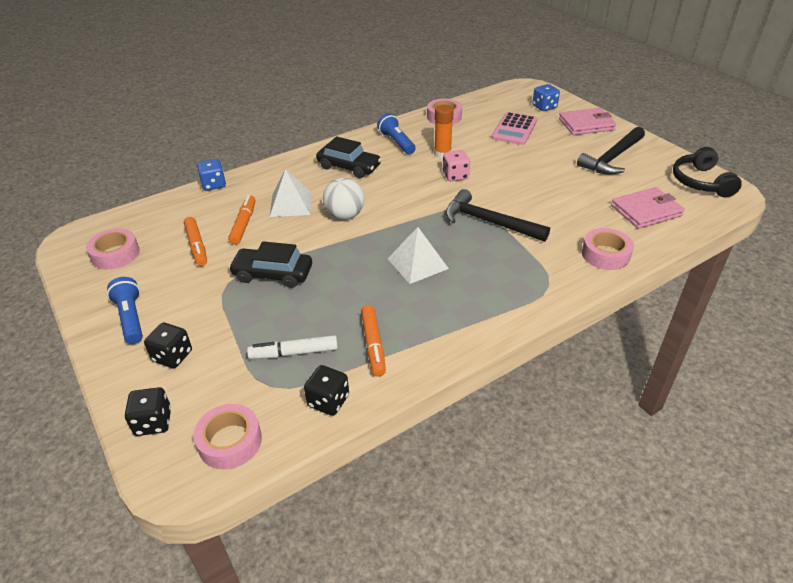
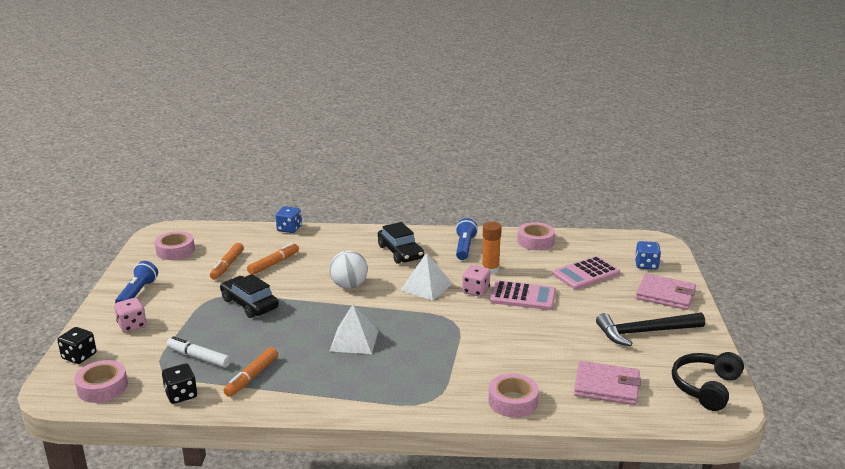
camera: 35 degrees right, 15 degrees down
black dice [144,323,192,368] -> pink dice [114,298,147,333]
white pyramid [270,169,311,217] -> white pyramid moved to [400,253,452,301]
black hammer [445,189,550,242] -> none
none -> pink calculator [490,280,556,310]

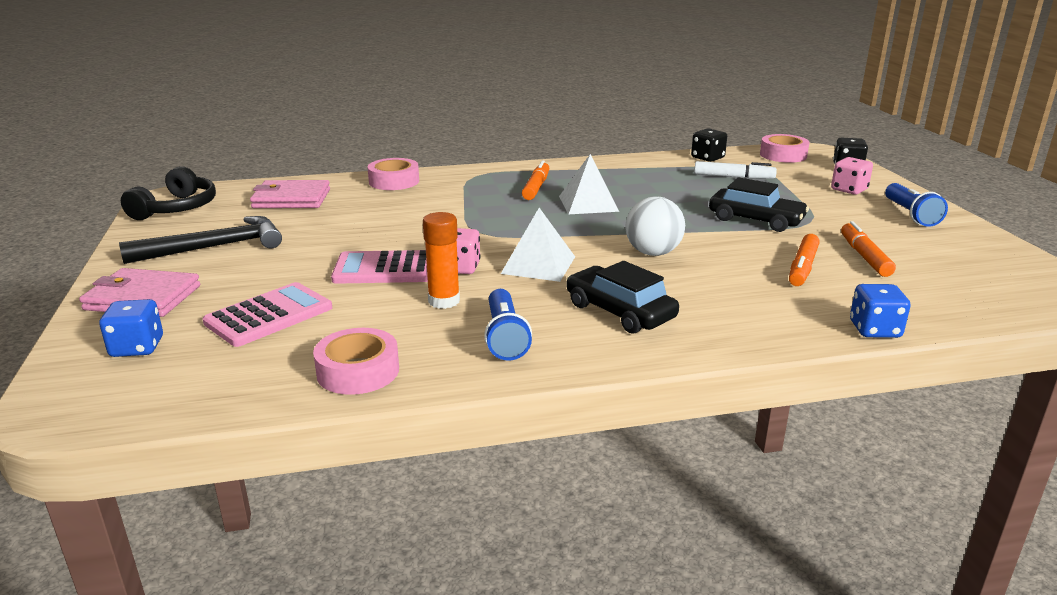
camera: 165 degrees right, 0 degrees up
pink tape [155,231,195,260] -> none
orange marker [223,347,278,397] -> orange marker moved to [522,160,549,200]

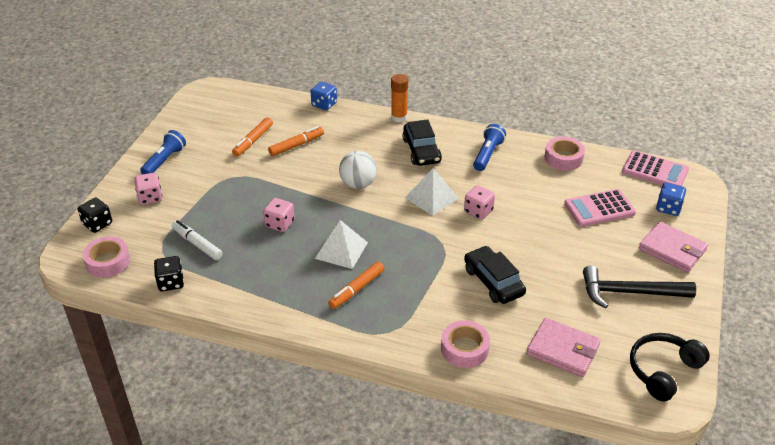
camera: 150 degrees left, 15 degrees up
pink calculator [331,250,428,284] -> pink calculator moved to [622,151,689,186]
orange glue stick [423,212,460,309] -> orange glue stick moved to [391,74,408,123]
black car [709,177,809,232] -> black car moved to [464,246,526,304]
none -> pink dice [263,198,295,232]

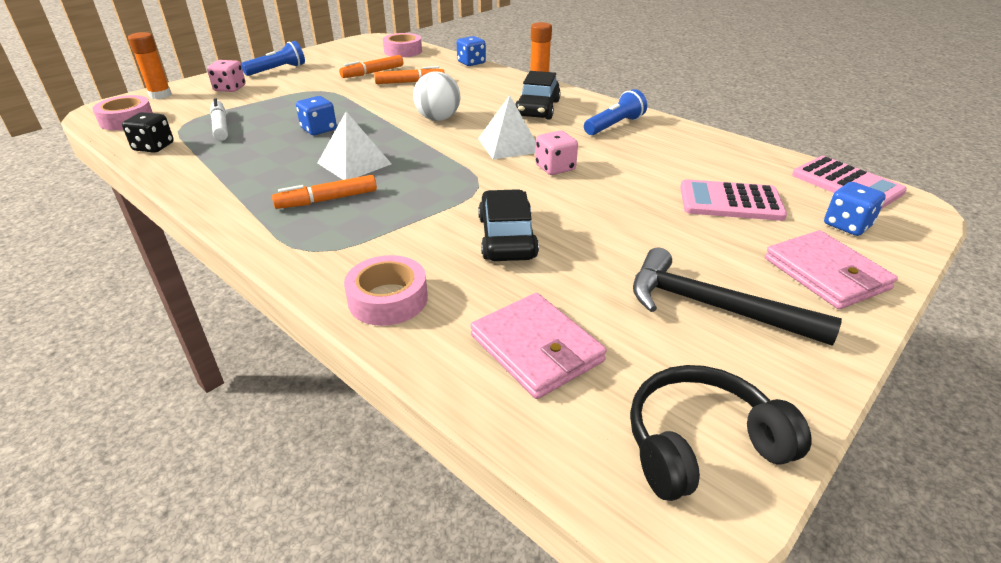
camera: 25 degrees right, 5 degrees down
black dice [78,197,112,233] -> orange glue stick [128,32,172,99]
pink dice [263,198,295,232] -> blue dice [296,96,337,135]
pink tape [544,137,585,171] -> pink tape moved to [383,33,422,57]

